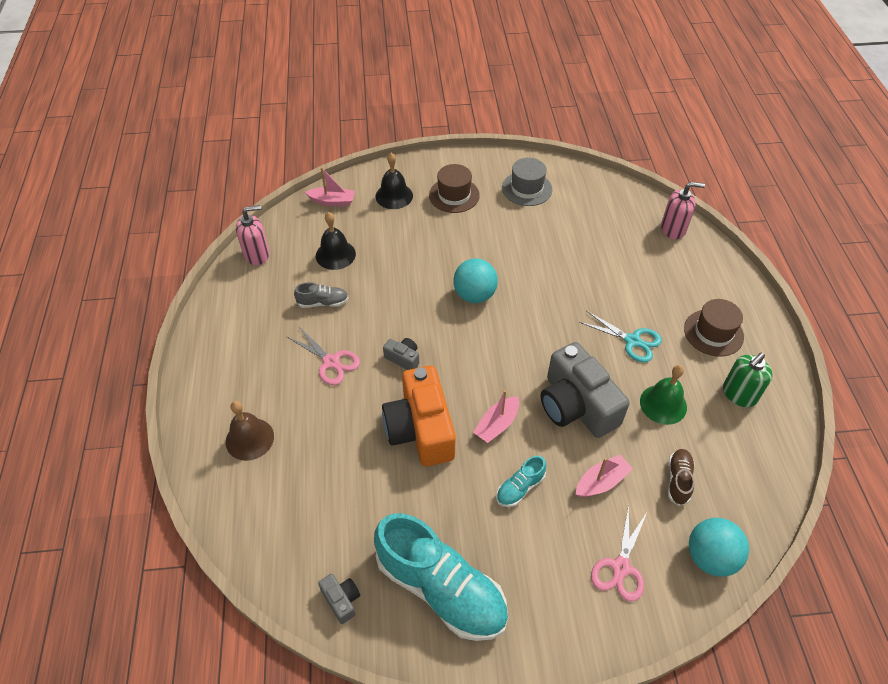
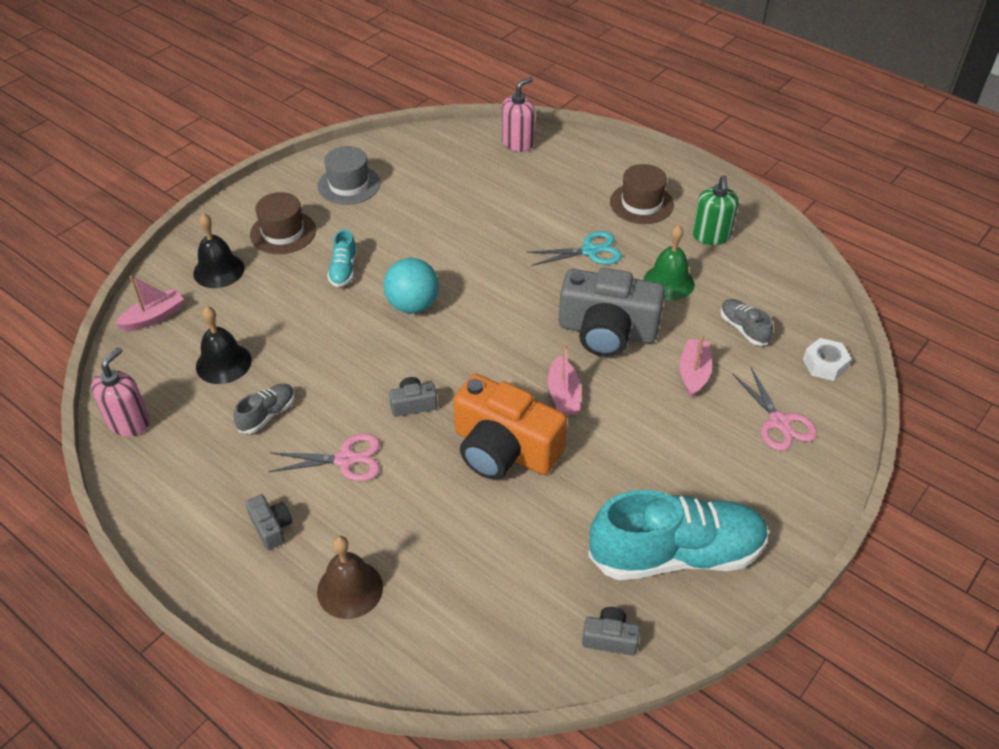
camera: 45 degrees left, 5 degrees down
turquoise shoe [496,456,546,507] -> turquoise shoe moved to [327,230,357,287]
brown shoe [668,449,695,506] -> grey shoe [720,299,773,346]
turquoise ball [689,518,749,577] -> white nut [803,338,851,381]
none -> grey camera [246,494,292,550]

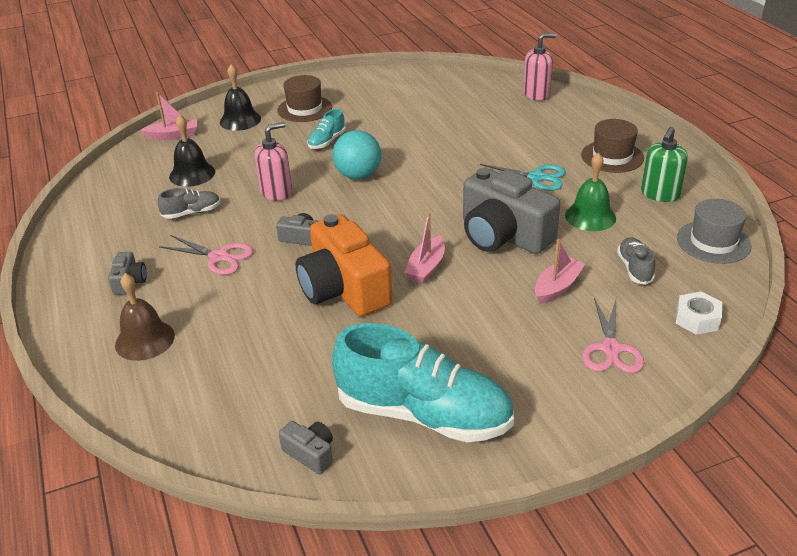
camera: 30 degrees right, 10 degrees down
pink soap dispenser [91,347,150,436] -> pink soap dispenser moved to [254,122,292,201]
grey hat [318,146,380,205] -> grey hat moved to [677,199,751,264]

